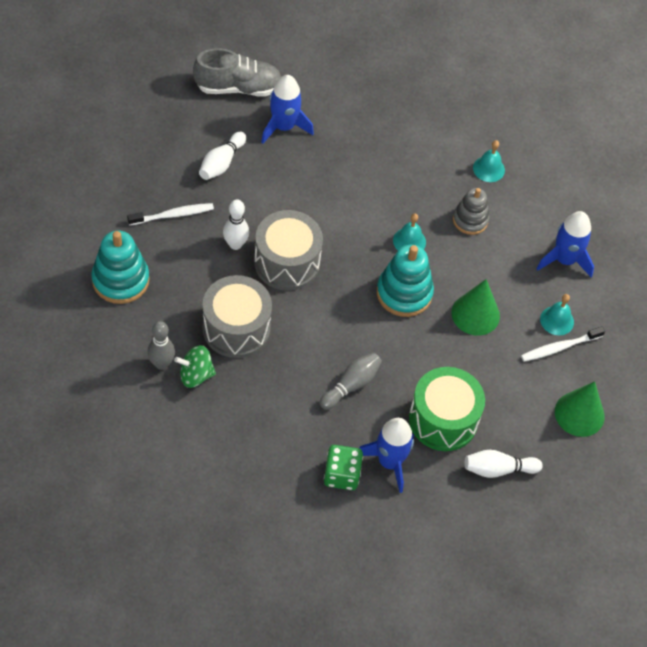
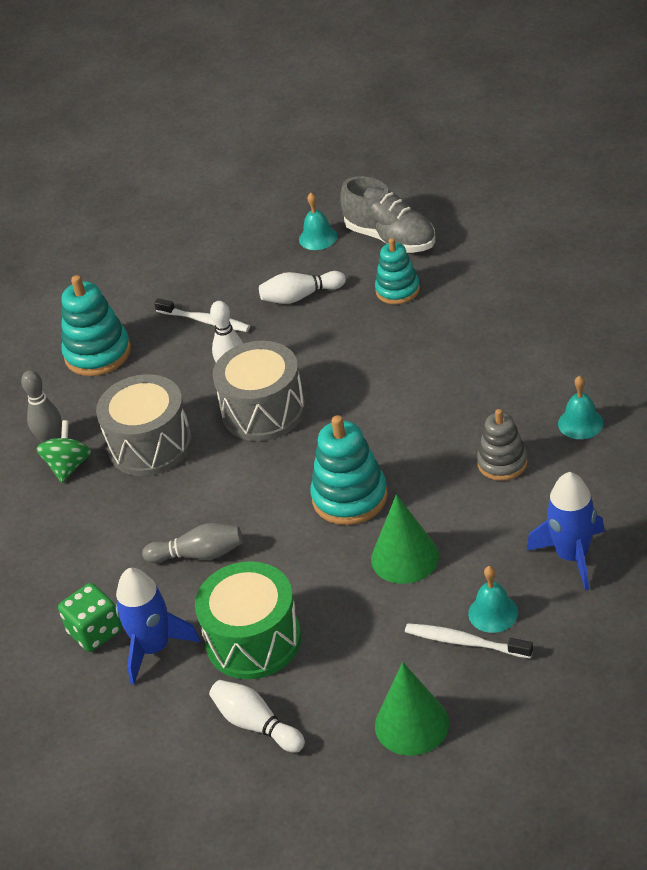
camera: 55 degrees right, 15 degrees down
green spinning top [174,345,216,388] -> green spinning top turned 60 degrees clockwise [36,420,91,483]
blue rocket [261,75,314,144] -> turquoise stacking toy [375,238,420,304]
turquoise bell [393,213,426,250] -> turquoise bell moved to [299,193,337,250]

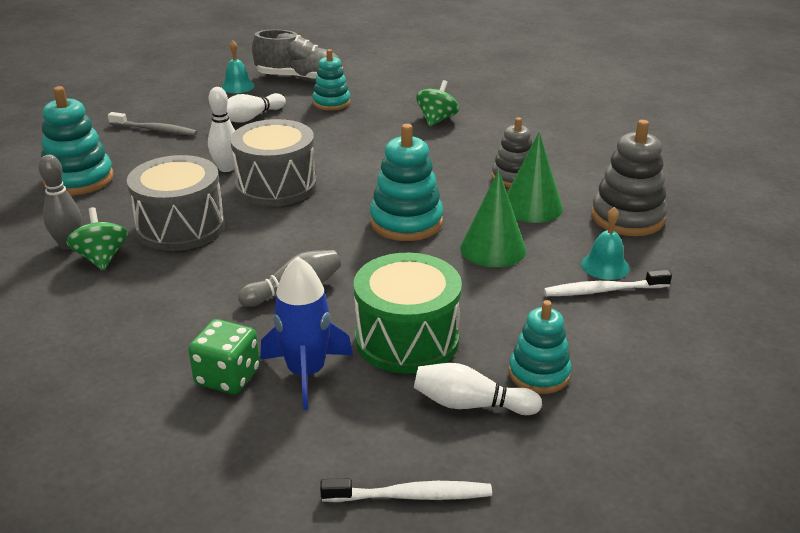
camera: 35 degrees left, 10 degrees down
white toothbrush [154,298,250,332] -> white toothbrush moved to [320,478,492,502]
green cone [375,662,449,756] -> green cone moved to [507,132,563,223]
blue rocket [527,472,605,591] -> grey stacking toy [591,120,668,236]
turquoise bell [558,376,604,439] -> none
none -> grey toothbrush [108,112,198,136]
none -> green spinning top [416,80,459,126]
none -> turquoise stacking toy [509,300,572,394]

